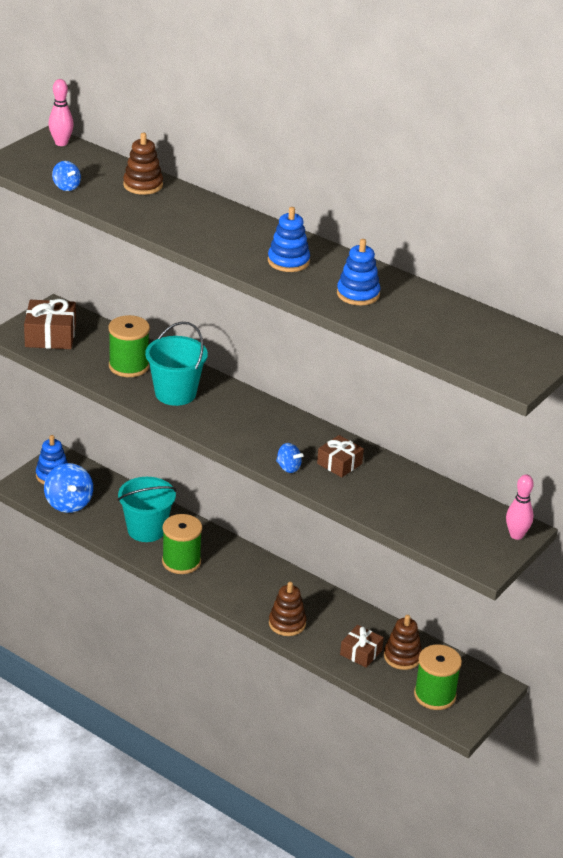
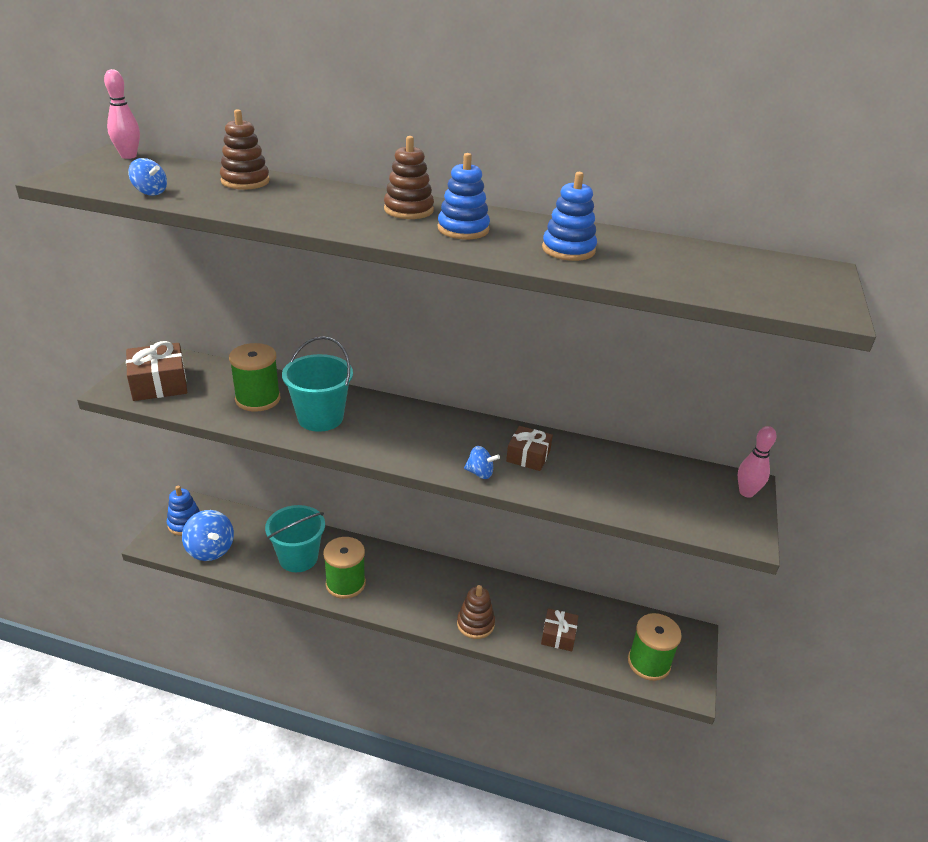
camera: 20 degrees left, 0 degrees up
brown stacking toy [384,615,422,670] -> brown stacking toy moved to [384,136,434,219]

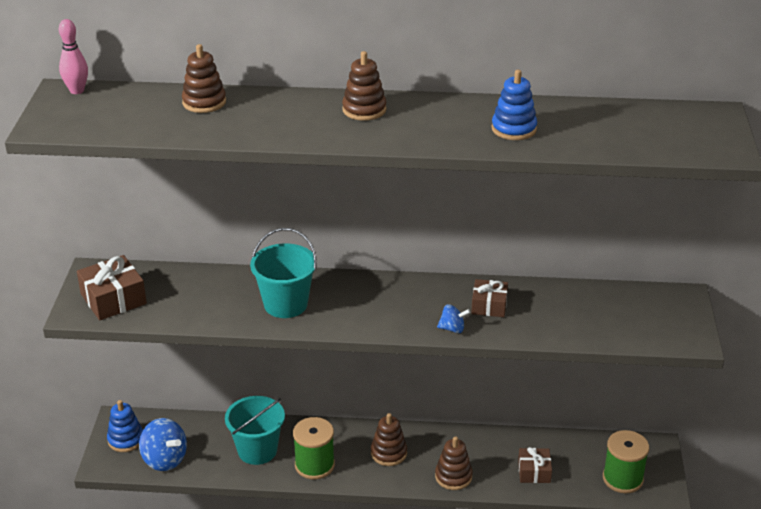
camera: 10 degrees left, 0 degrees up
blue spinning top [128,158,167,196] -> none
green spool [229,343,281,412] -> none
blue stacking toy [438,153,490,239] -> none
pink bowling pin [738,426,776,498] -> none
none -> brown stacking toy [371,413,407,466]

